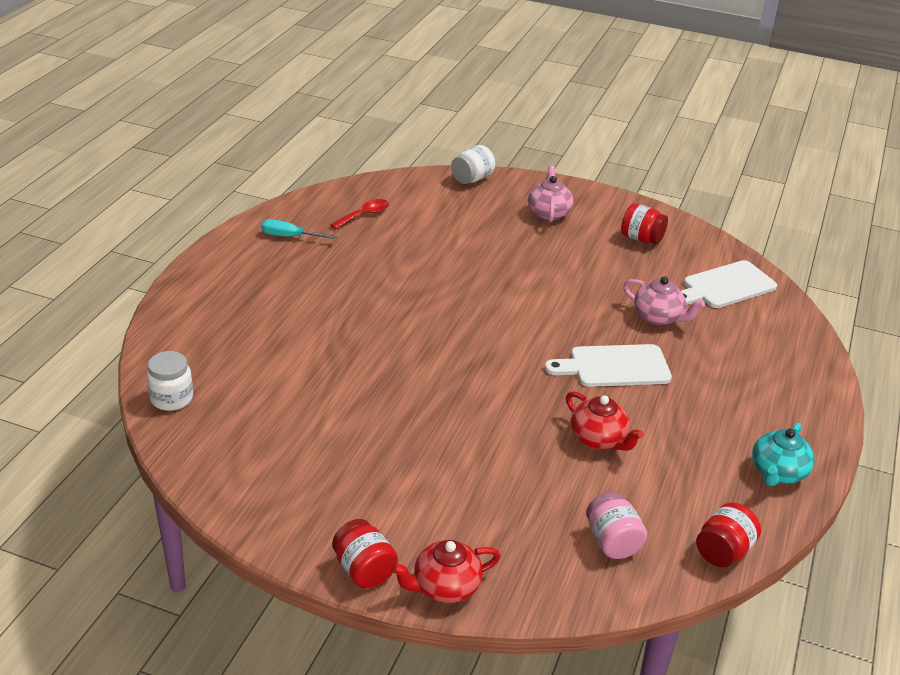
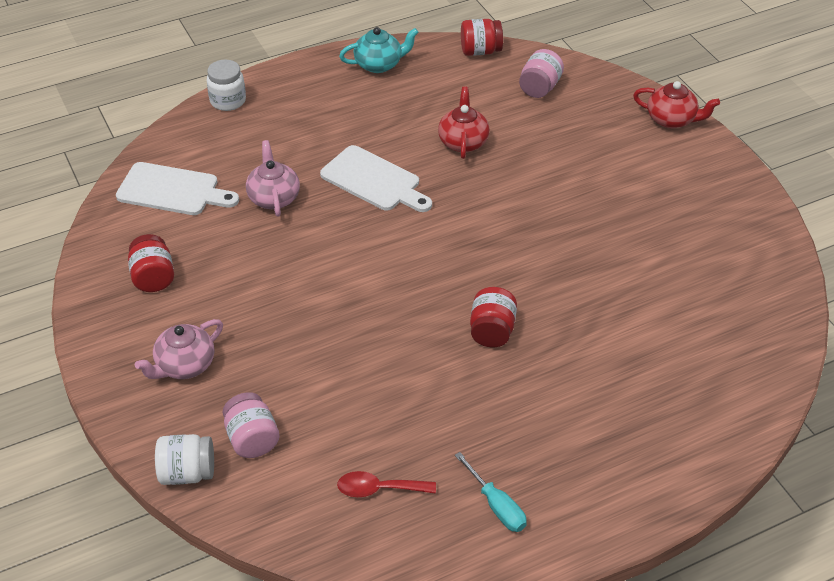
camera: 135 degrees left, 10 degrees up
white jar [147,351,193,411] -> white jar moved to [207,60,246,111]
red jar [332,519,398,589] -> red jar moved to [470,287,517,348]
none -> pink jar [223,392,280,458]

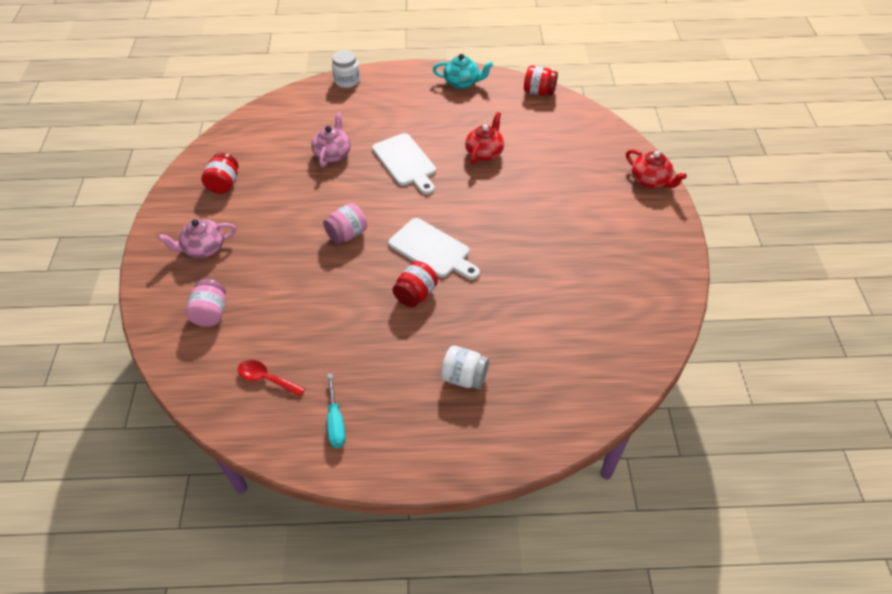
camera: 25 degrees right, 5 degrees up
white cutting board [116,162,239,215] -> white cutting board moved to [388,218,480,280]
white jar [155,434,214,485] -> white jar moved to [441,346,489,389]
pink jar [519,49,564,98] -> pink jar moved to [323,203,367,244]

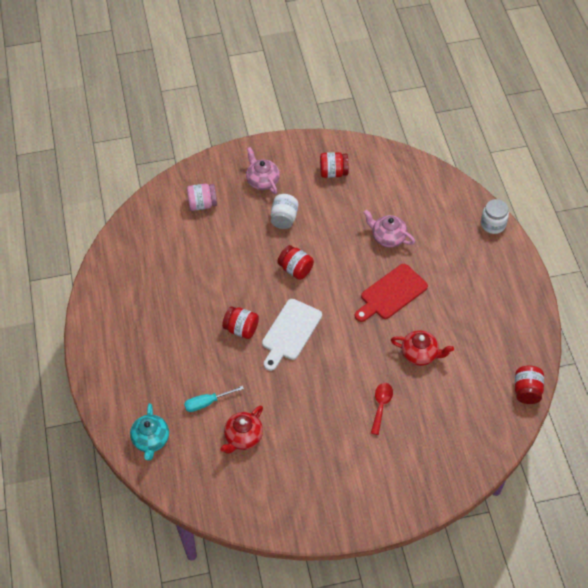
camera: 80 degrees right, 5 degrees up
red spoon [238,360,305,397] -> red spoon moved to [371,383,393,435]
pink teapot [311,112,351,167] -> pink teapot turned 150 degrees counterclockwise [363,210,415,247]
pink jar [323,203,367,244] -> red jar [277,245,314,280]
turquoise screwdriver [327,373,345,448] -> turquoise screwdriver moved to [184,386,244,412]
white cutting board [372,133,436,195] -> red cutting board [355,264,428,322]
turquoise teapot [433,54,493,89] -> turquoise teapot moved to [130,403,169,460]
white jar [441,346,489,389] -> white jar moved to [271,194,298,229]
red teapot [626,149,687,188] -> red teapot moved to [220,405,263,454]

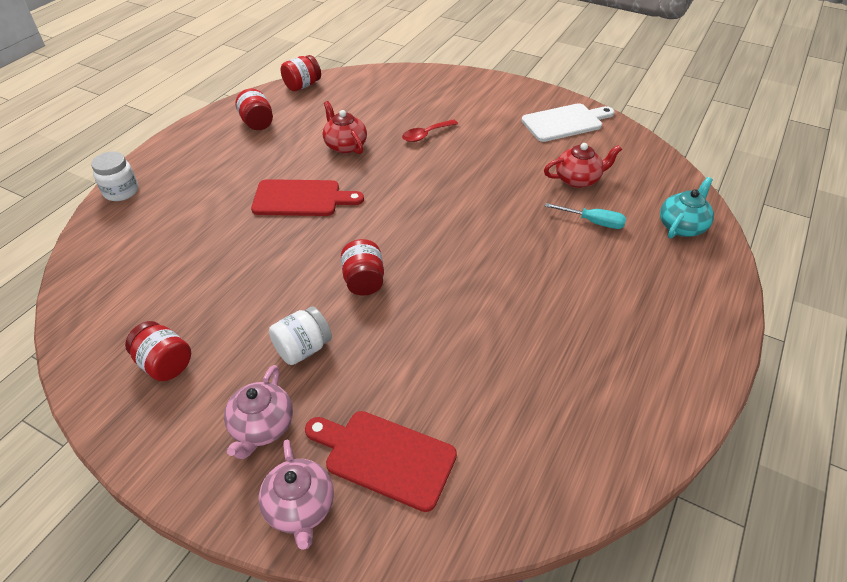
camera: 140 degrees left, 10 degrees down
pink jar [187,184,217,211] -> red cutting board [305,411,457,512]
red jar [222,306,259,339] -> red jar moved to [236,88,273,130]
white cutting board [262,299,322,371] -> white cutting board moved to [521,103,614,142]
pink teapot [363,210,415,247] -> pink teapot moved to [259,440,334,550]

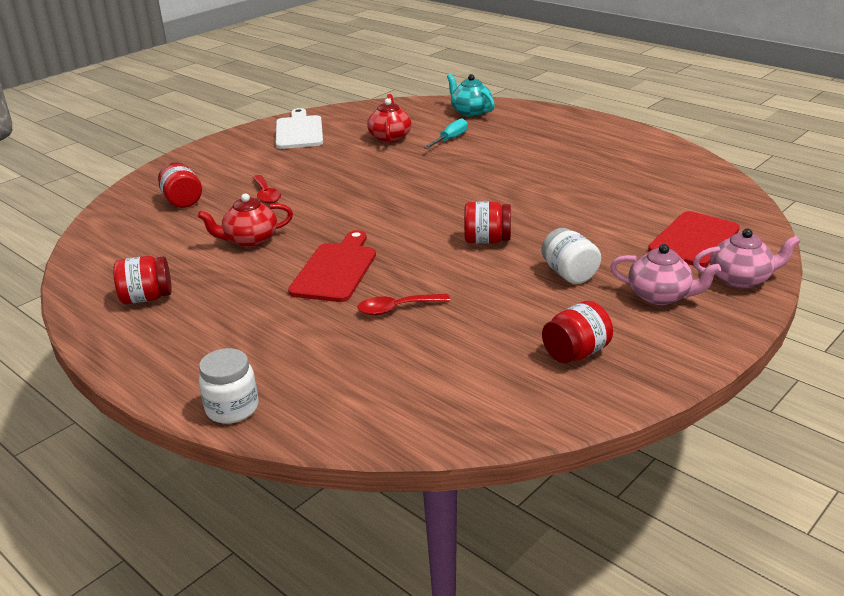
camera: 75 degrees left, 15 degrees down
red jar [281,55,321,91] -> red jar moved to [158,163,202,208]
none -> red spoon [358,294,450,315]

